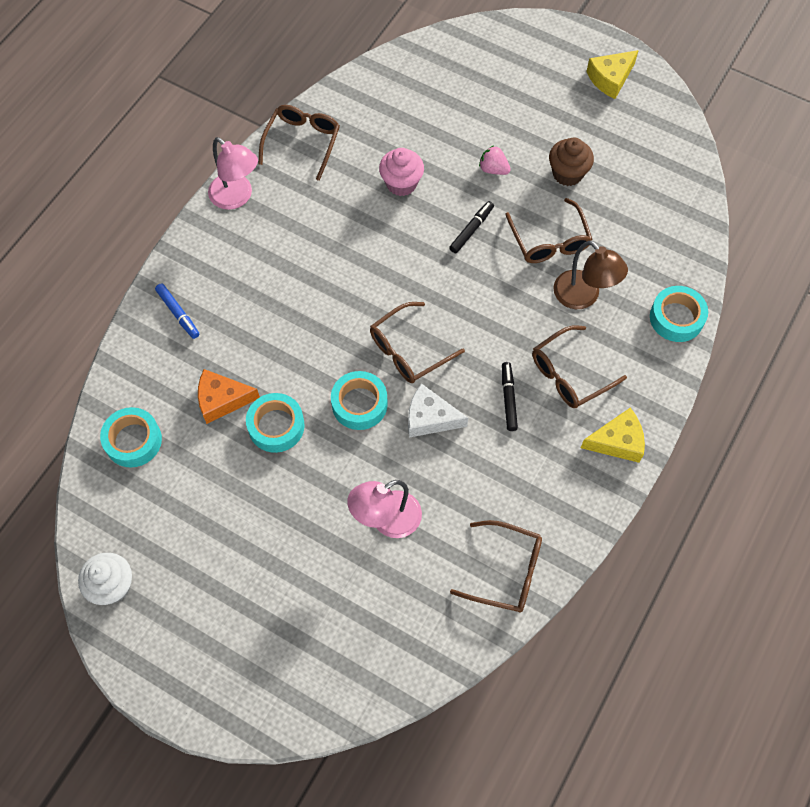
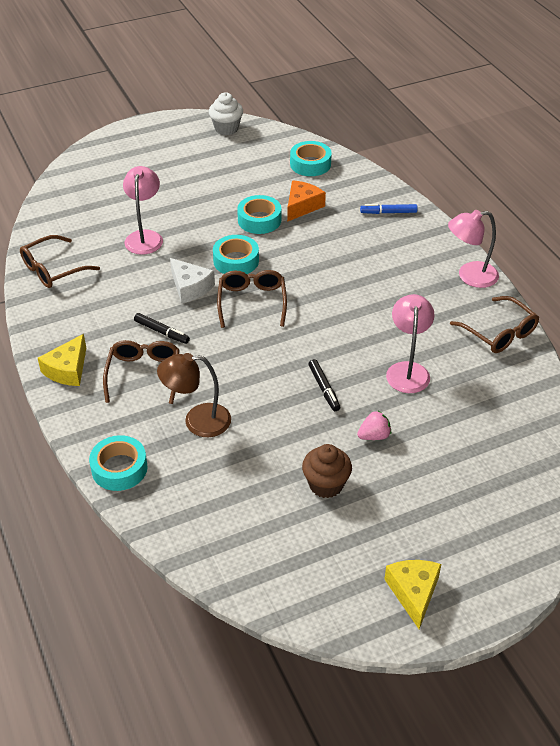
camera: 125 degrees right, 20 degrees down
pink cupcake [379,148,424,196] -> pink lamp [386,294,434,393]
white cheese [408,383,468,438] -> white cheese turned 90 degrees clockwise [170,258,215,303]
brown glasses [505,198,592,263] -> none

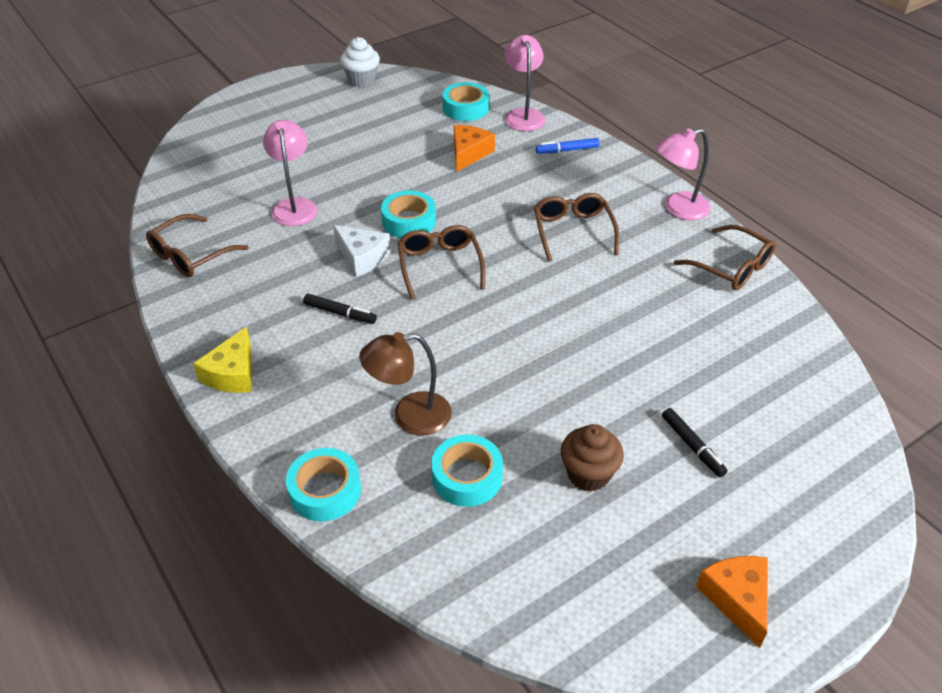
camera: 10 degrees left, 0 degrees up
brown glasses [103,340,179,404] -> brown glasses moved to [534,193,619,262]
turquoise tape [237,195,281,234] -> turquoise tape moved to [431,434,503,507]
black marker [308,359,340,411] -> black marker moved to [662,408,728,477]
pink strawberry [357,411,391,440] -> none
yellow cheese [384,560,441,629] -> orange cheese [696,556,768,648]
pink lamp [386,294,434,393] -> pink lamp moved to [505,35,545,131]

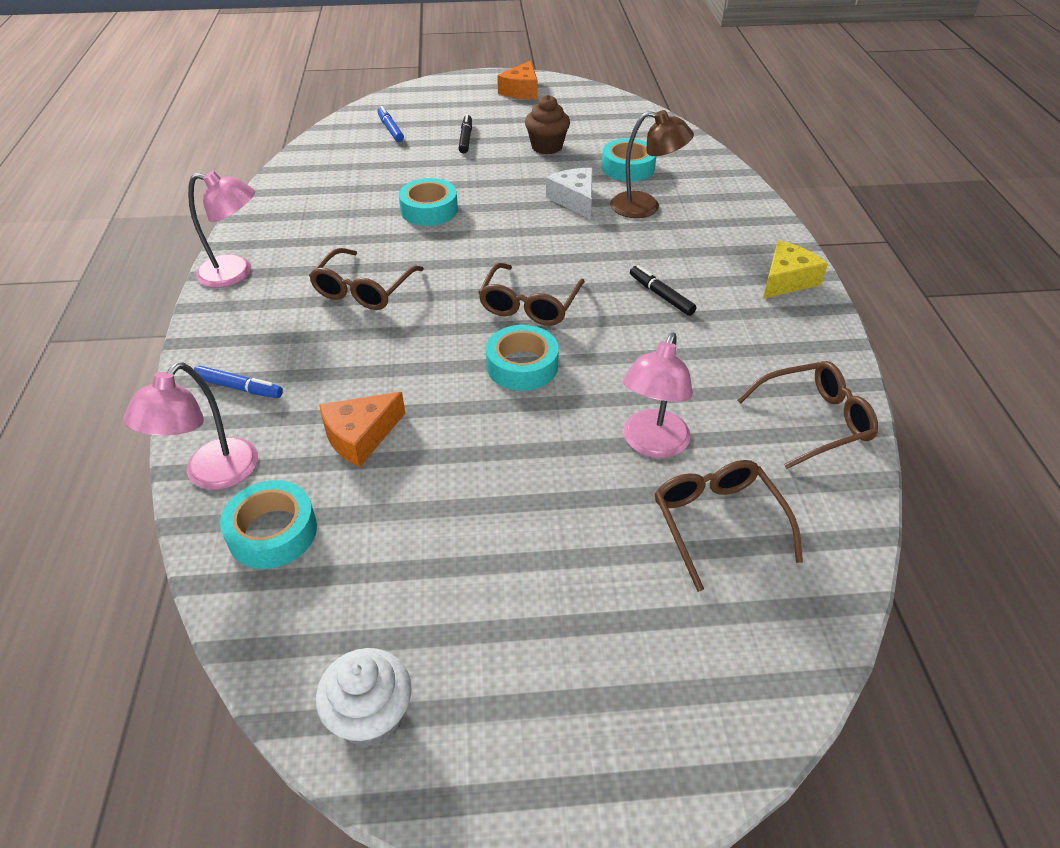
camera: 150 degrees left, 0 degrees up
turquoise tape [286,448,361,521] -> turquoise tape moved to [399,178,458,226]
white cheese [333,225,391,277] -> white cheese moved to [546,168,593,219]
brown glasses [674,225,776,290] -> brown glasses moved to [655,460,803,592]
none -> blue marker [377,106,404,142]

